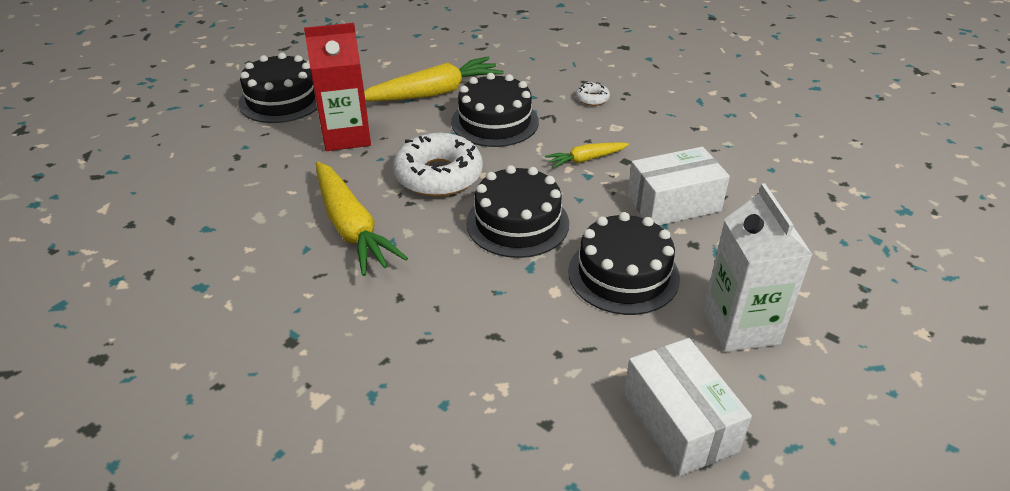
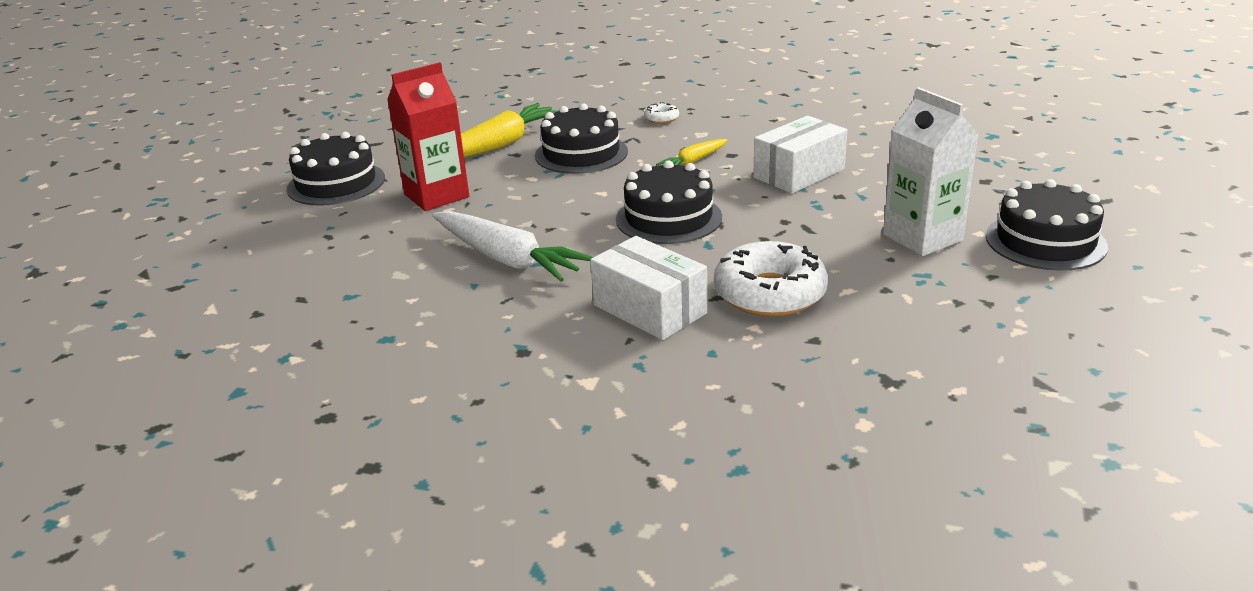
camera: 20 degrees left, 10 degrees down
yellow carrot [316,162,408,276] -> white carrot [433,211,593,282]
white donut [393,133,483,197] -> white donut moved to [714,241,828,317]
black cake [568,212,680,315] -> black cake moved to [986,179,1108,271]
white box [624,338,752,477] -> white box moved to [590,236,707,340]

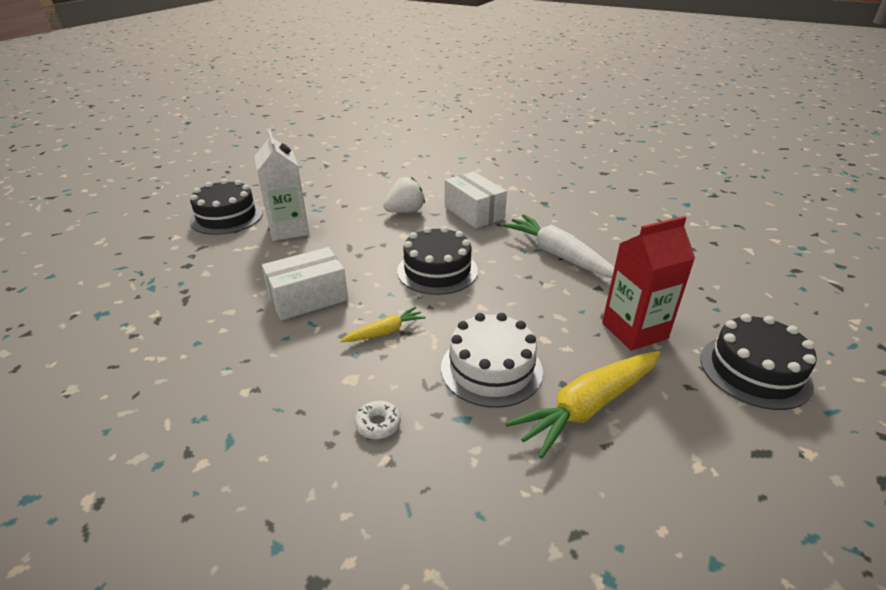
camera: 170 degrees left, 5 degrees up
black cake [535,103,628,174] -> white cake [441,313,543,408]
white donut [714,241,828,317] -> white strawberry [383,177,425,213]

